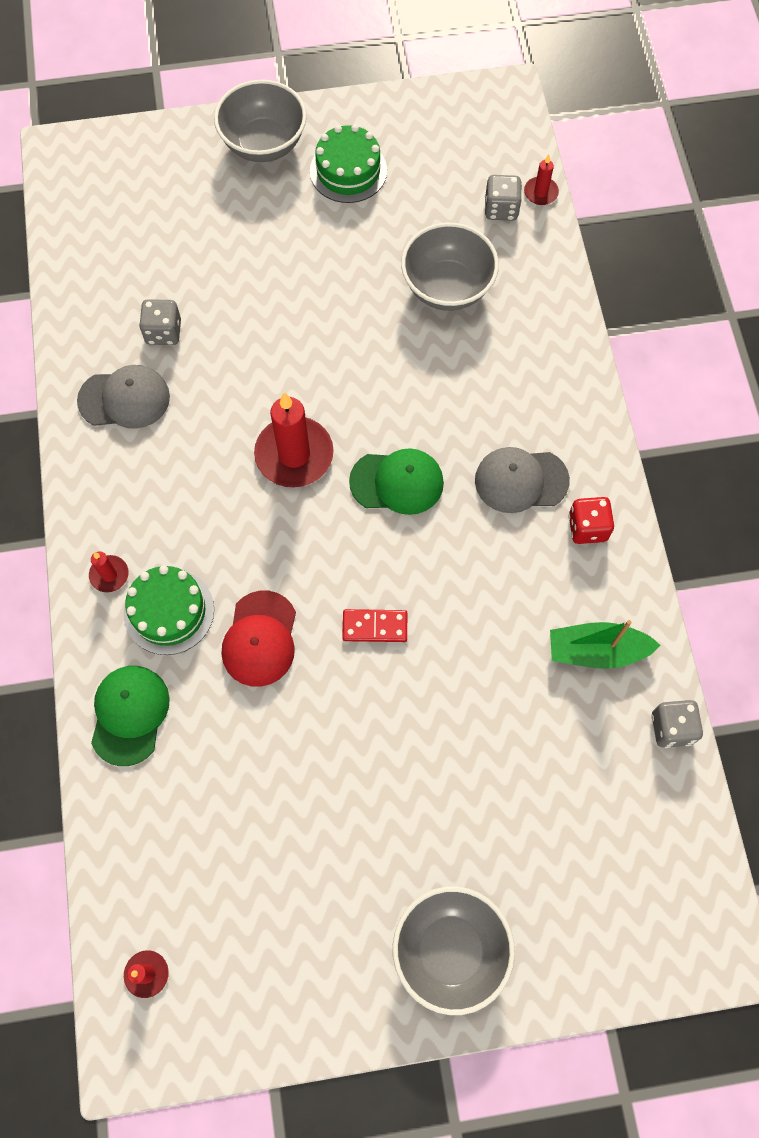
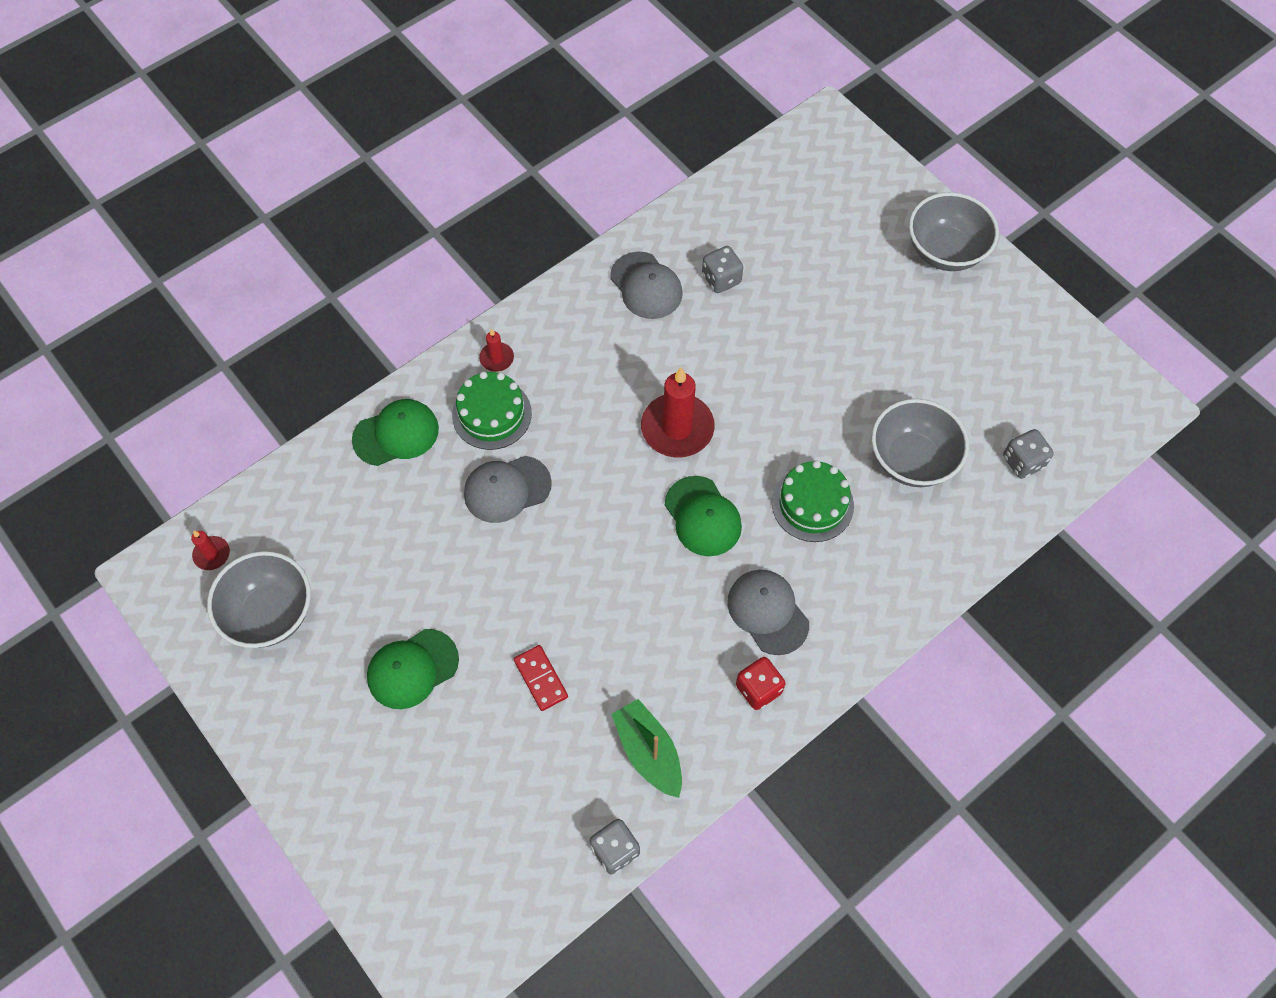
camera: 60 degrees right, 5 degrees down
red cap [222,591,296,687] -> grey cap [464,456,552,523]
green cake [310,124,387,203] -> green cake moved to [772,460,854,542]
red domino [342,609,407,642] -> red domino moved to [514,645,568,711]
grey bowl [393,886,515,1015] -> grey bowl moved to [207,551,311,648]
red candle [524,154,559,205] -> none
none -> green cap [367,629,459,709]

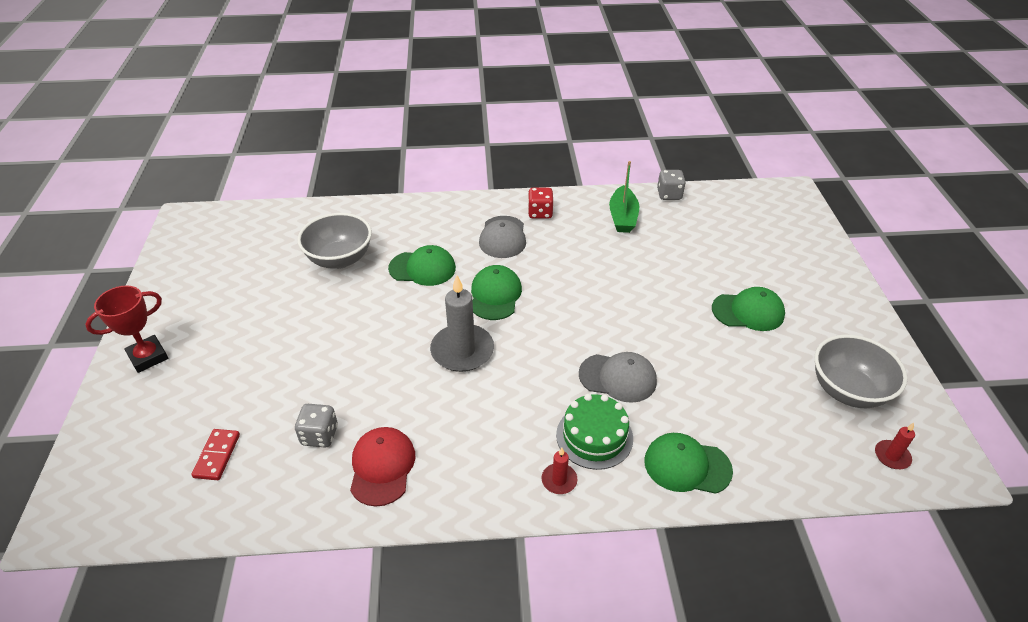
camera: 145 degrees left, 20 degrees down
red domino [514,645,568,711] -> red domino moved to [191,429,240,480]
grey cap [610,251,683,319] -> red cap [350,427,415,507]
red candle [641,367,715,457] -> grey candle [430,275,494,372]
green cake [772,460,854,542] -> green cap [388,245,456,286]
grey bowl [909,192,999,271] -> red trophy [85,285,168,373]
grey dice [1003,429,1054,479] -> none

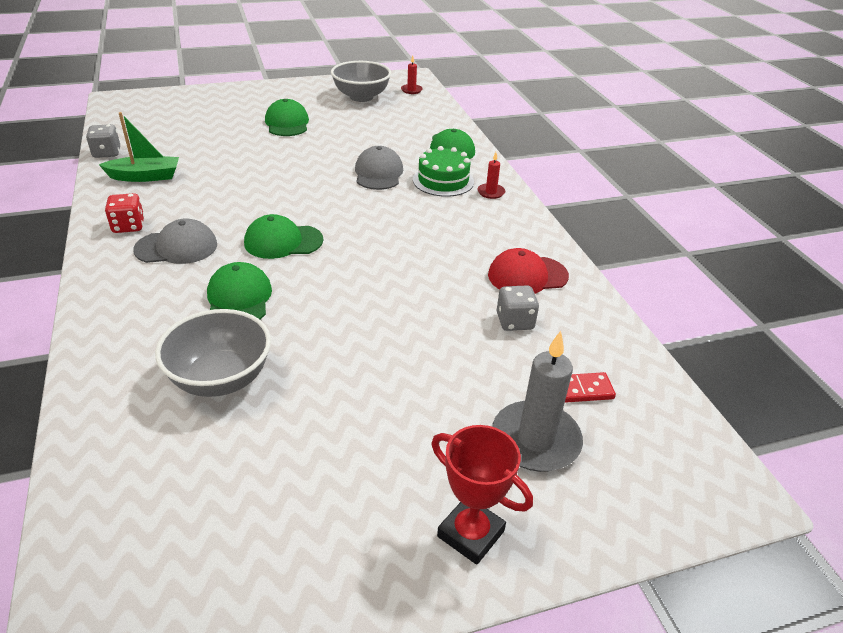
camera: 105 degrees left, 5 degrees down
grey candle [430,275,494,372] -> grey candle moved to [492,331,583,472]

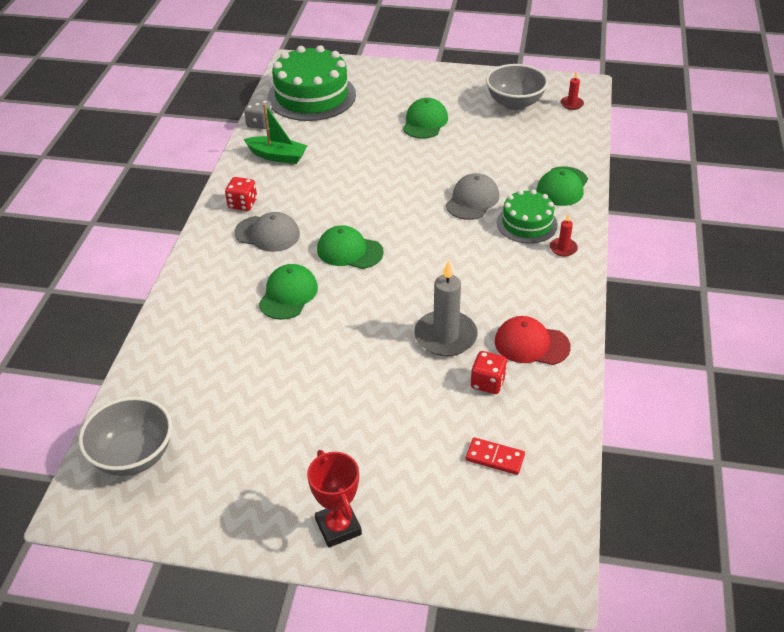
camera: 30 degrees right, 5 degrees up
grey bowl [155,309,271,397] -> grey bowl moved to [79,397,172,476]
grey candle [492,331,583,472] -> grey candle moved to [414,260,478,356]
grey dice [497,285,539,331] -> red dice [471,351,507,394]
none -> green cake [267,45,356,121]

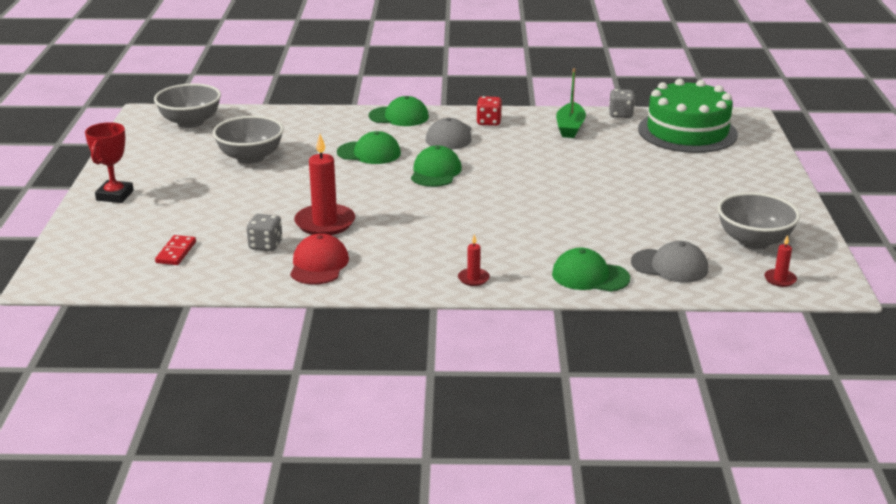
camera: 80 degrees right, 15 degrees down
red trophy [307,450,362,547] -> red trophy turned 45 degrees counterclockwise [85,122,134,203]
green cap [403,98,448,139] -> green cap moved to [369,96,429,126]
grey candle [414,260,478,356] -> red candle [294,134,355,235]
grey cap [446,173,499,220] -> grey cap moved to [631,241,708,283]
red dice [471,351,507,394] -> grey dice [247,214,283,251]
green cake [497,189,558,243] -> none
none -> grey bowl [213,116,284,164]

